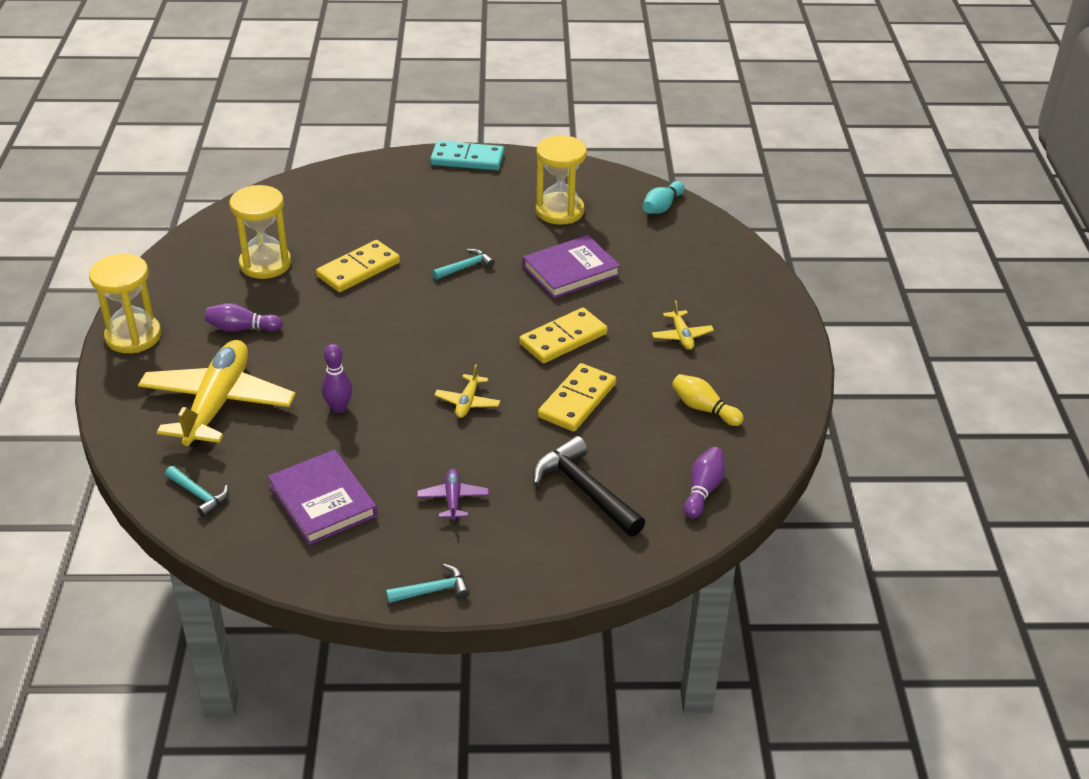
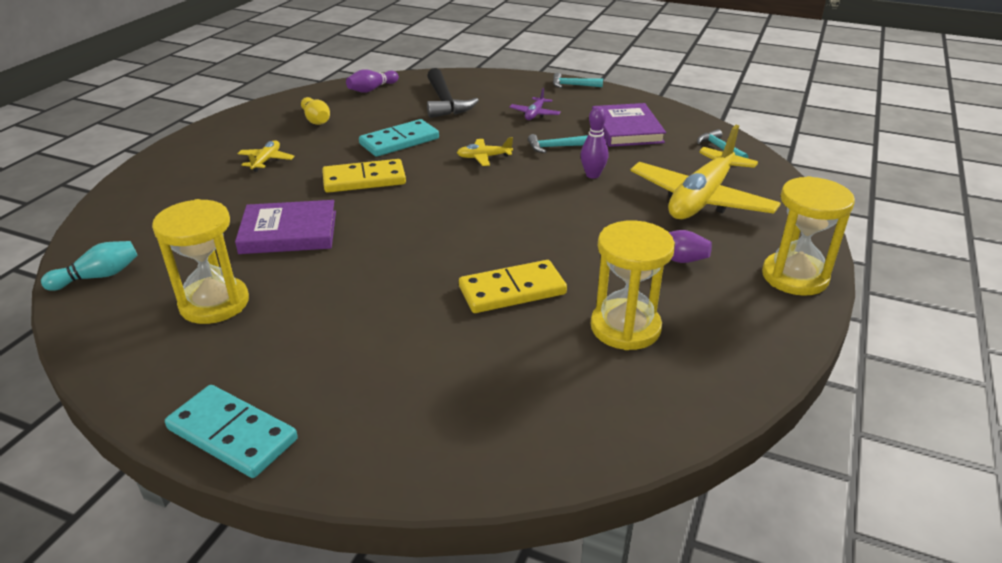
camera: 155 degrees left, 5 degrees down
turquoise hammer [432,249,495,280] -> turquoise hammer moved to [528,134,588,153]
yellow plane [434,364,501,418] -> yellow plane turned 135 degrees counterclockwise [457,137,513,166]
yellow domino [538,363,616,432] -> turquoise domino [359,119,439,157]

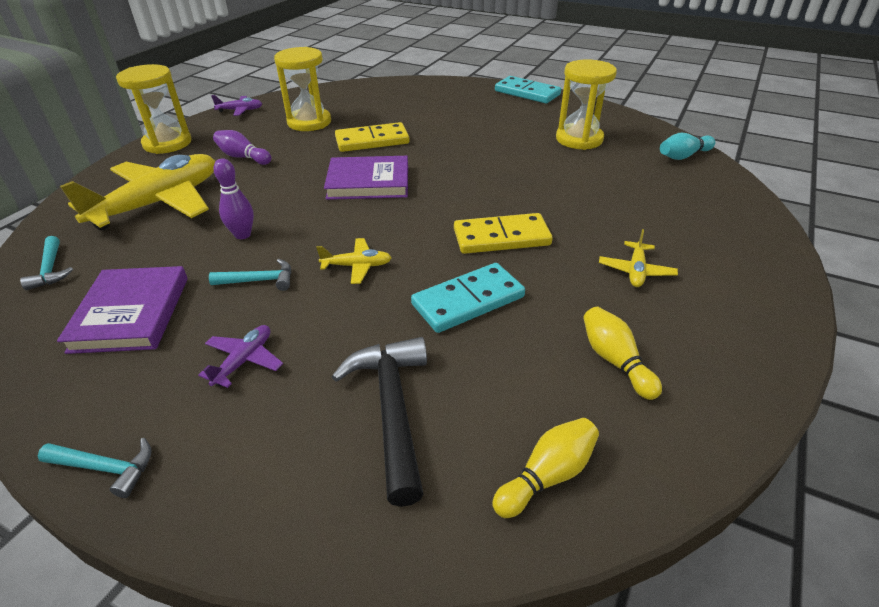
camera: 175 degrees left, 5 degrees up
purple book [235,200,336,254] -> purple book moved to [324,156,408,200]
purple bowling pin [346,69,399,93] -> yellow bowling pin [492,418,599,518]
none -> purple plane [211,95,262,116]

